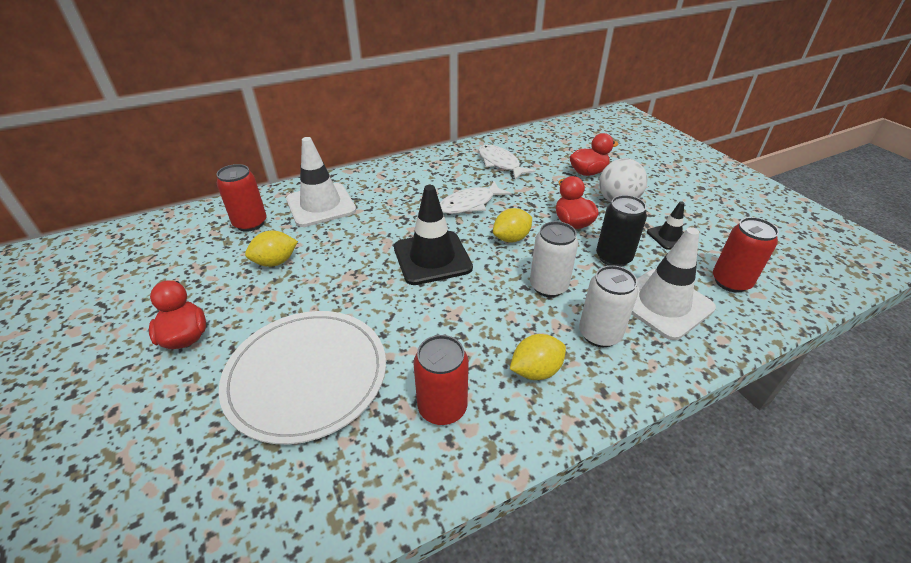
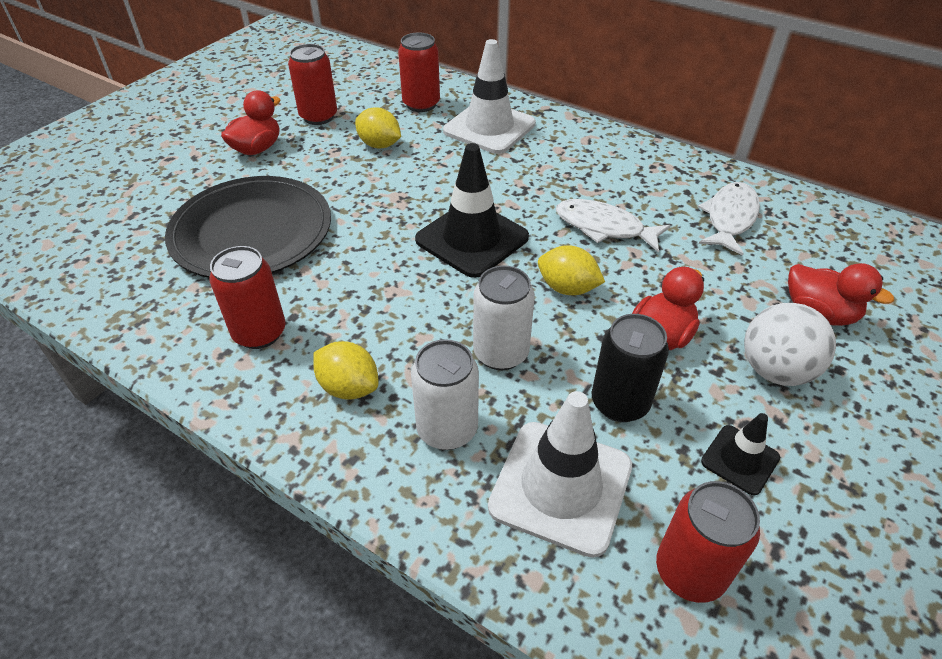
camera: 60 degrees right, 5 degrees up
white plate [219,311,386,444] -> black plate [165,176,331,278]
none -> red can [288,44,337,125]

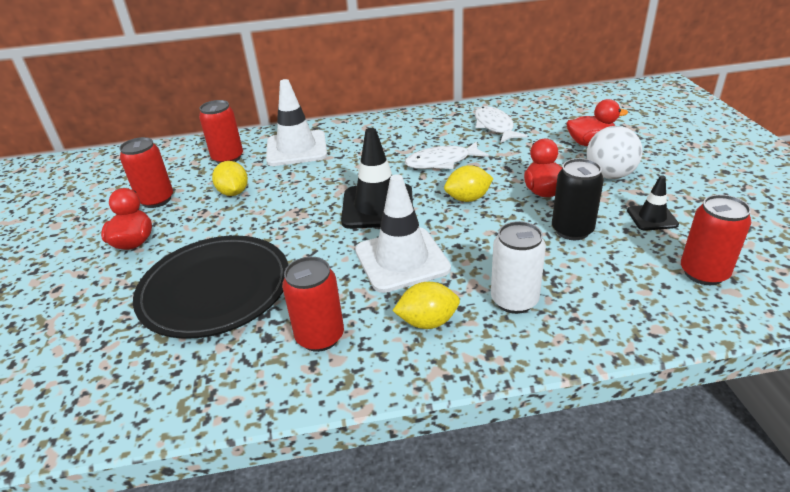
camera: 40 degrees left, 10 degrees down
yellow lemon [355,107,401,148] -> yellow lemon turned 75 degrees clockwise [212,161,248,196]
white can [473,265,535,370] -> none
white traffic cone [488,391,632,558] -> white traffic cone moved to [355,174,451,293]

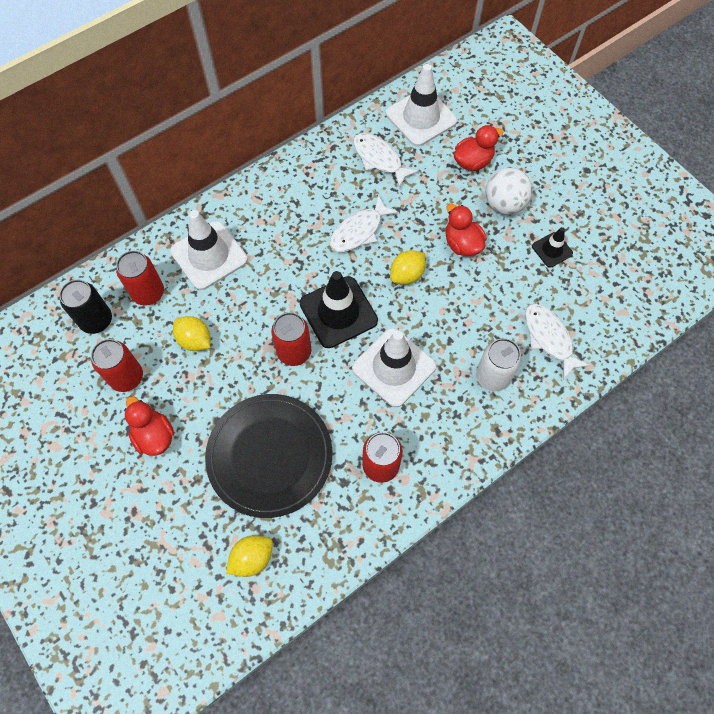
camera: 30 degrees left, 30 degrees up
yellow lemon [392,282,460,329] -> yellow lemon moved to [226,535,273,577]
black can [552,158,604,240] -> black can moved to [59,279,112,334]
red can [681,195,751,285] -> red can moved to [271,312,311,366]
none -> white traffic cone [386,64,457,146]
none -> white fish [525,304,590,379]

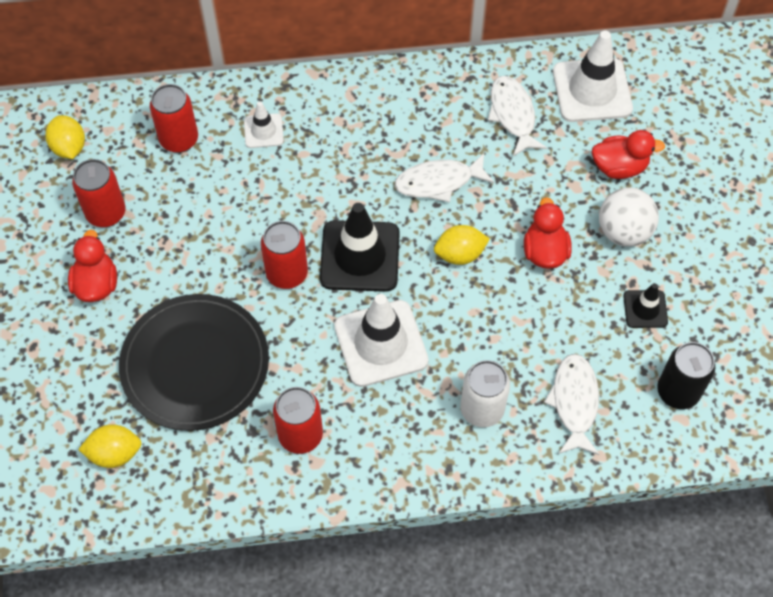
camera: 30 degrees right, 5 degrees down
black can [59,279,112,334] -> black can moved to [657,342,715,409]
white traffic cone [170,210,248,290] -> white traffic cone [244,101,284,148], size x0.52
yellow lemon [173,316,210,351] -> yellow lemon moved to [45,115,85,159]

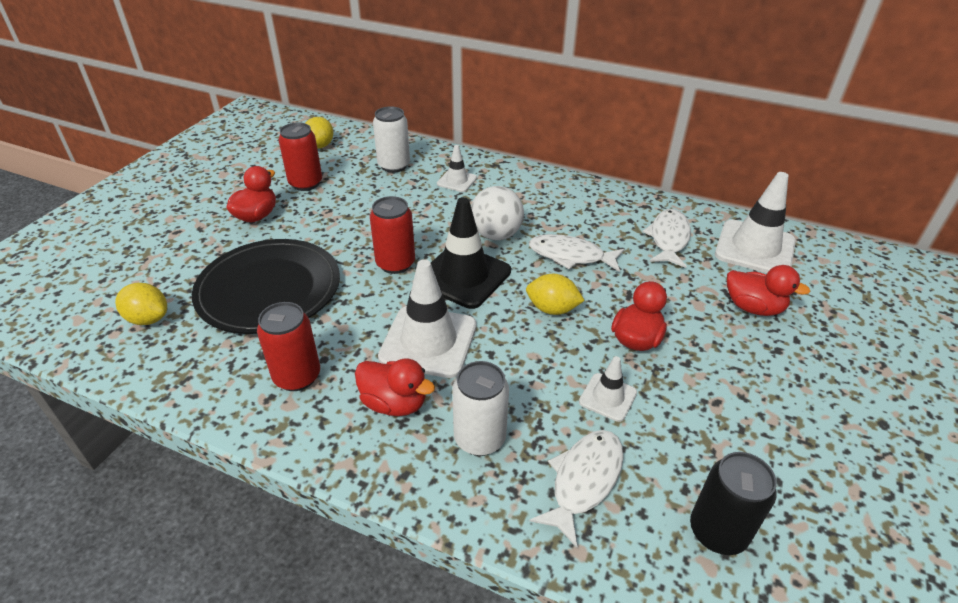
camera: 30 degrees right, 20 degrees down
red can [150,84,198,153] -> white can [373,107,410,173]
white ball [599,187,659,247] -> white ball moved to [471,186,524,240]
black traffic cone [623,283,668,328] -> none
none -> red duck [355,359,435,416]
none -> white traffic cone [579,356,637,422]

